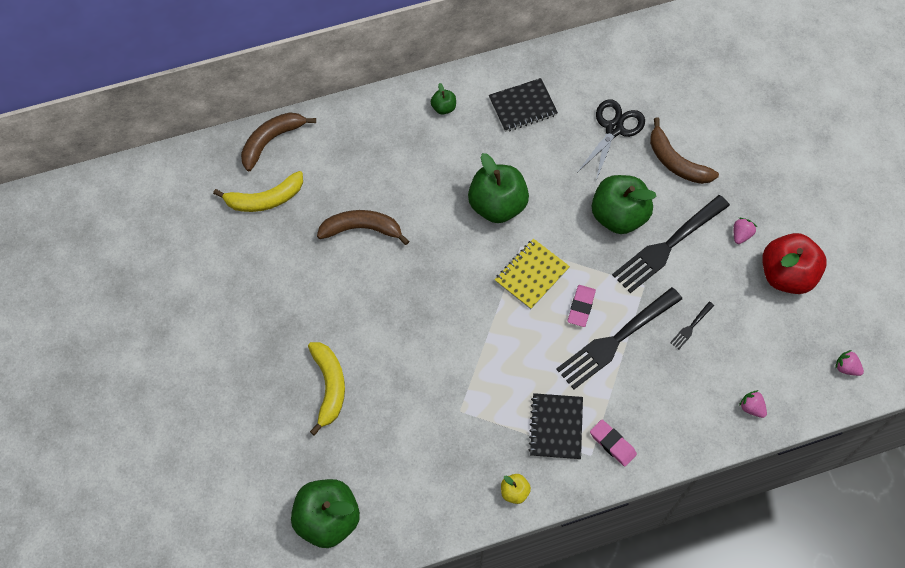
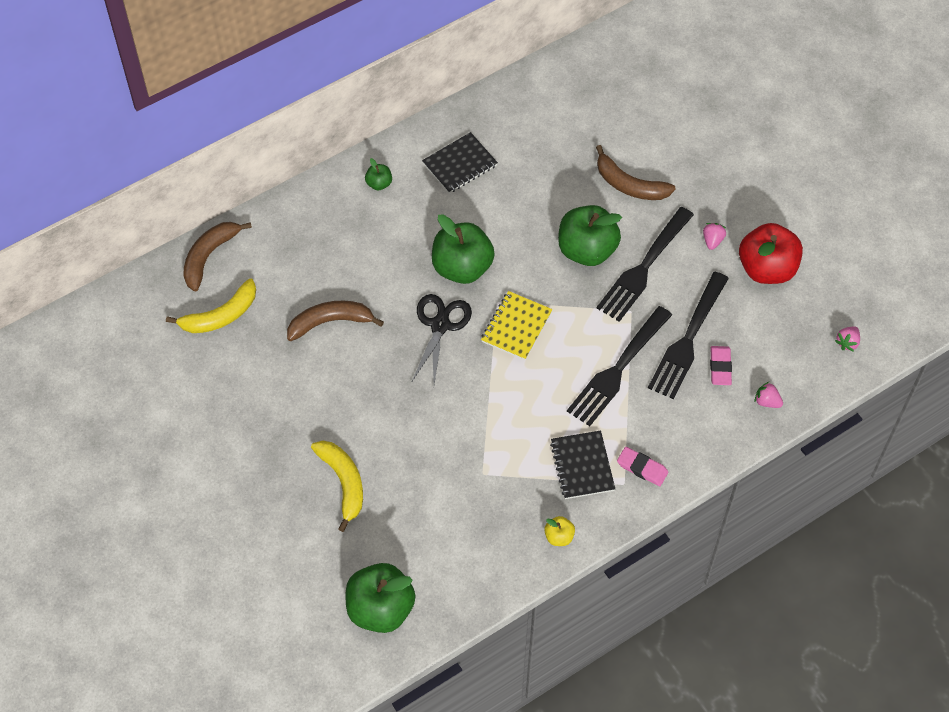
camera: 15 degrees left, 5 degrees down
pink eraser [567,285,596,327] -> pink eraser moved to [710,346,732,385]
black scissors [577,99,645,180] -> black scissors moved to [412,294,472,384]
black fork [670,302,714,349] -> black fork [648,272,729,399], size x2.42
pink strawberry [835,350,864,376] -> pink strawberry turned 75 degrees counterclockwise [835,326,860,352]

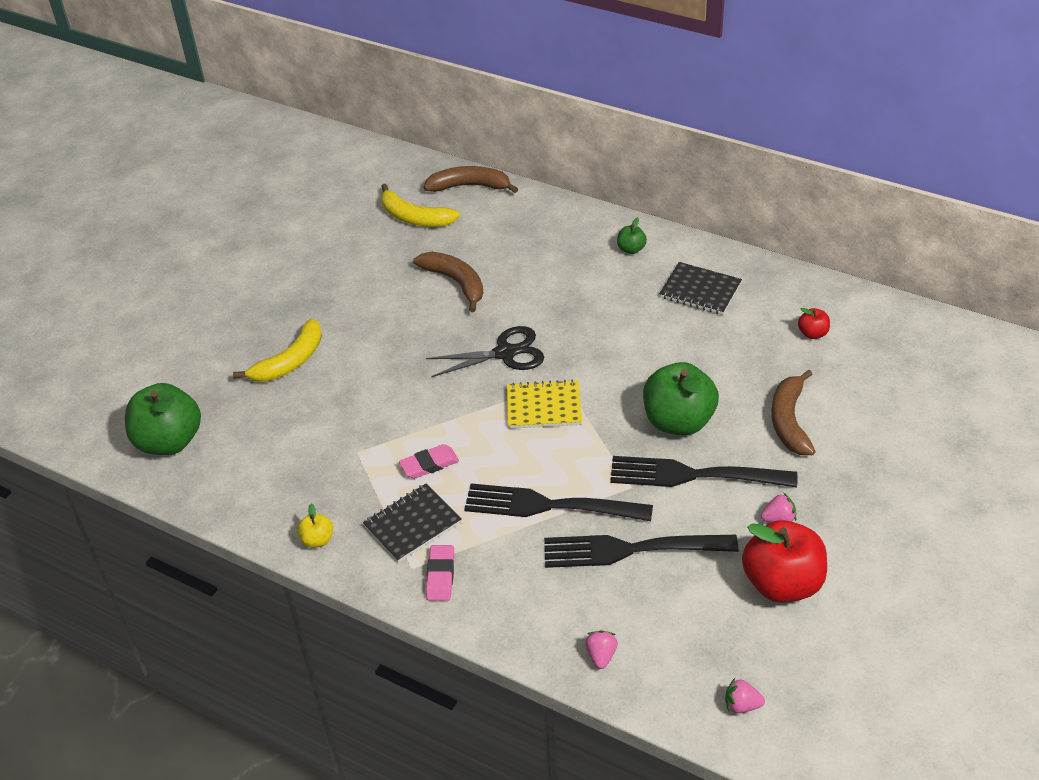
camera: 65 degrees right, 15 degrees down
green apple [432,214,495,284] -> none
pink eraser [710,346,732,385] -> pink eraser moved to [399,444,459,479]
none -> red apple [798,308,830,339]

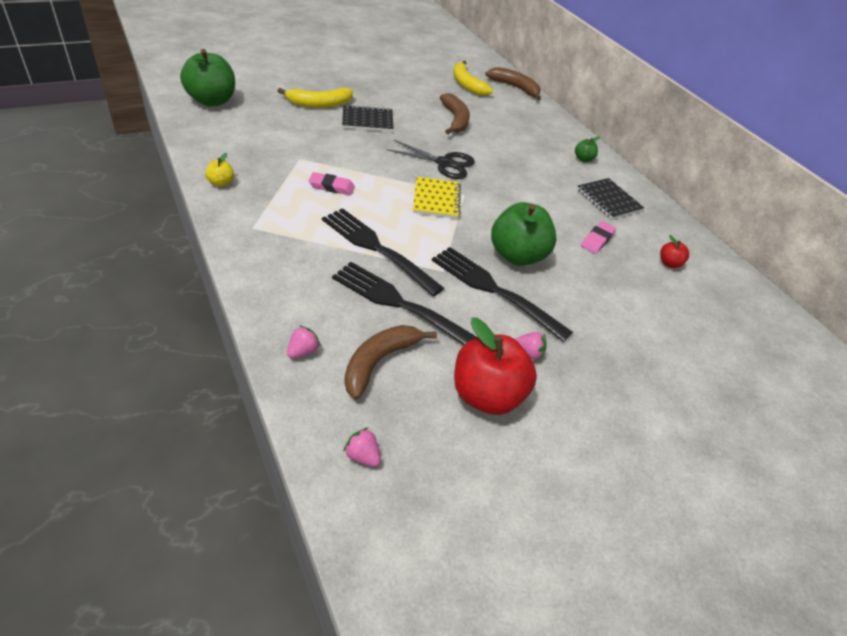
camera: 25 degrees right, 0 degrees up
black notebook [363,483,462,563] -> black notebook moved to [342,105,393,132]
pink eraser [426,545,454,601] -> pink eraser moved to [581,221,616,253]
yellow notebook [507,380,582,429] -> yellow notebook turned 60 degrees clockwise [413,177,461,219]
brown banana [771,370,816,455] -> brown banana moved to [344,325,437,400]

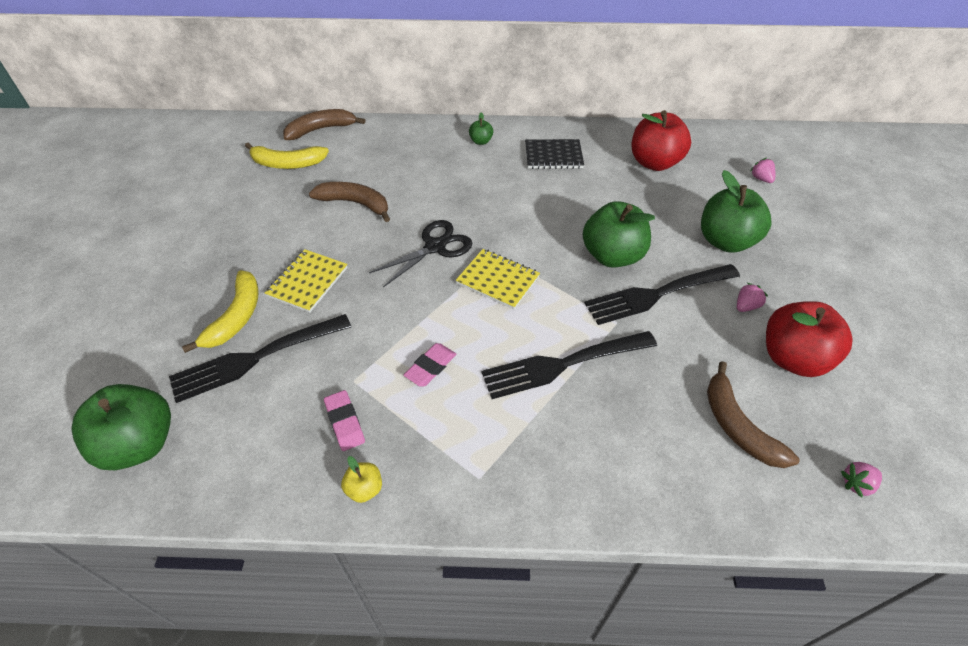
camera: 55 degrees left, 5 degrees up
pink strawberry [287,325,321,358] -> pink strawberry moved to [750,158,775,183]
black fork [332,262,477,345] -> black fork moved to [169,314,351,403]
black notebook [342,105,393,132] -> yellow notebook [265,249,348,313]
pink eraser [581,221,616,253] -> pink eraser moved to [324,390,365,451]
red apple [660,235,689,268] -> red apple [632,110,691,171], size x2.23
none -> green apple [701,170,772,253]

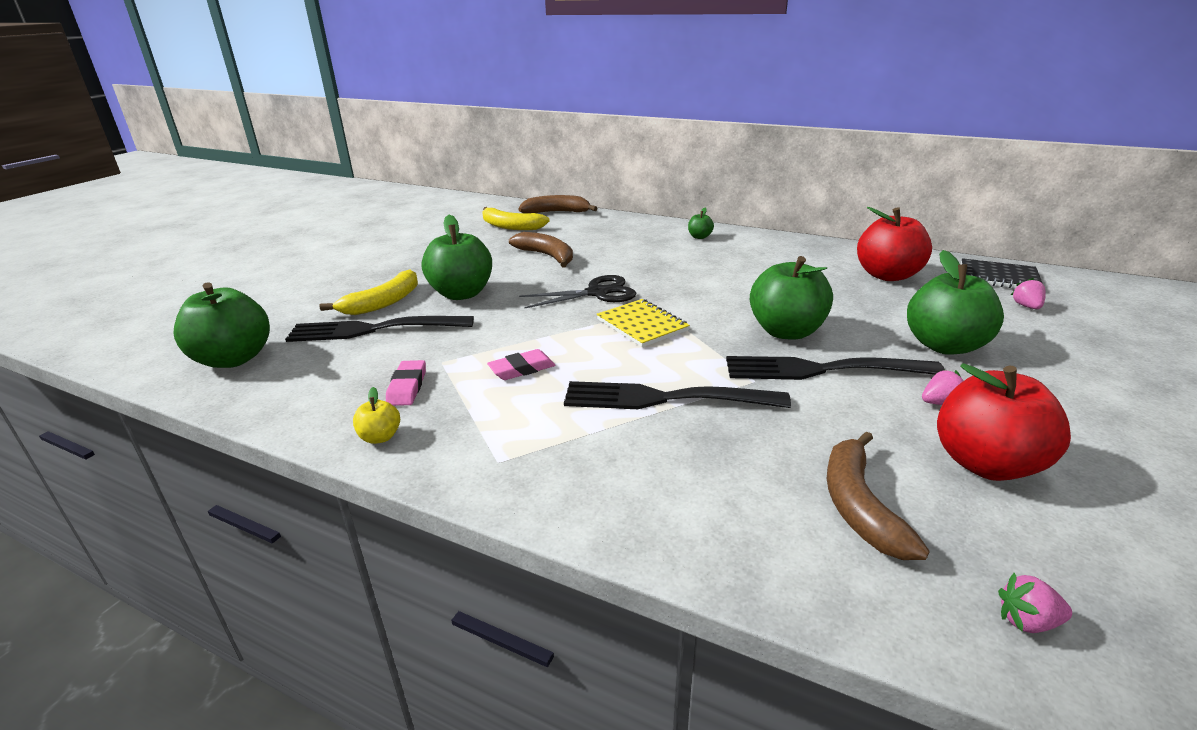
camera: 25 degrees right, 20 degrees down
yellow notebook [265,249,348,313] -> green apple [422,215,492,300]
black notebook [525,139,584,169] -> black notebook moved to [961,258,1042,288]

